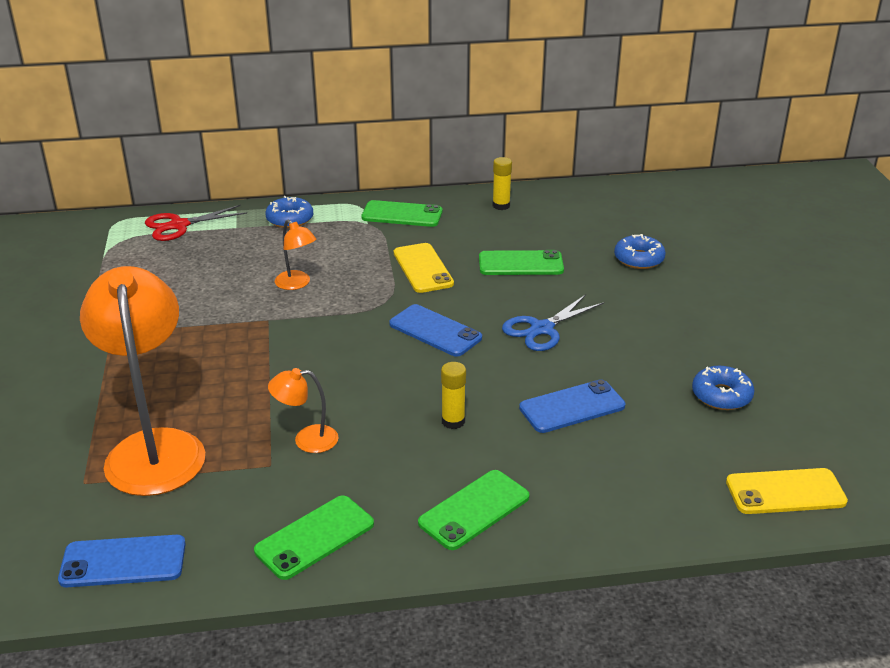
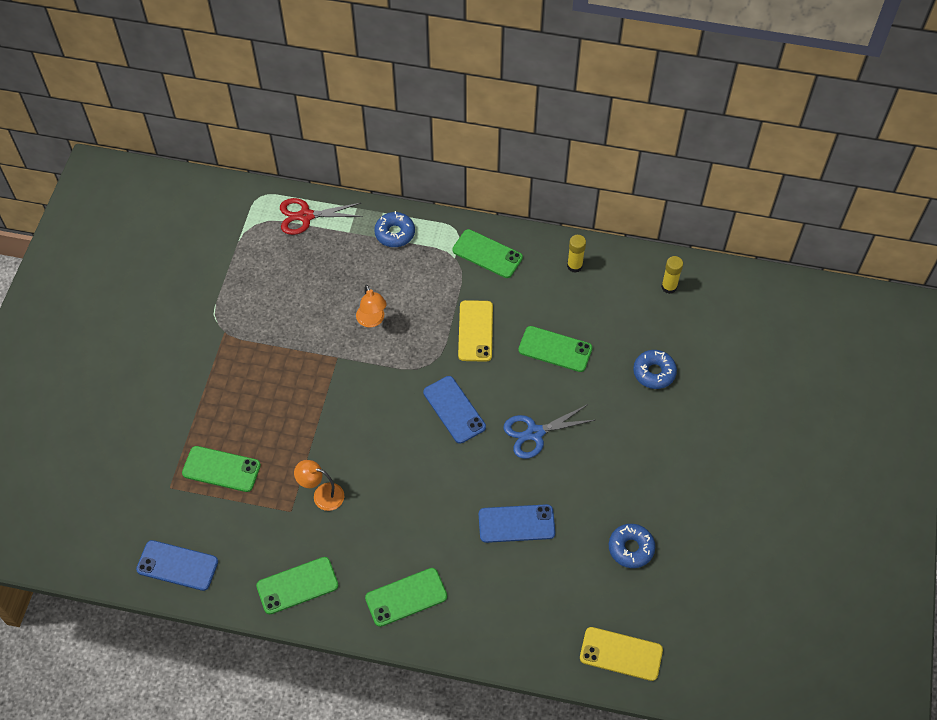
camera: 20 degrees right, 25 degrees up
orange lamp [80,266,205,496] -> green phone [182,446,261,492]
yellow glue stick [441,362,466,429] -> yellow glue stick moved to [661,256,683,294]

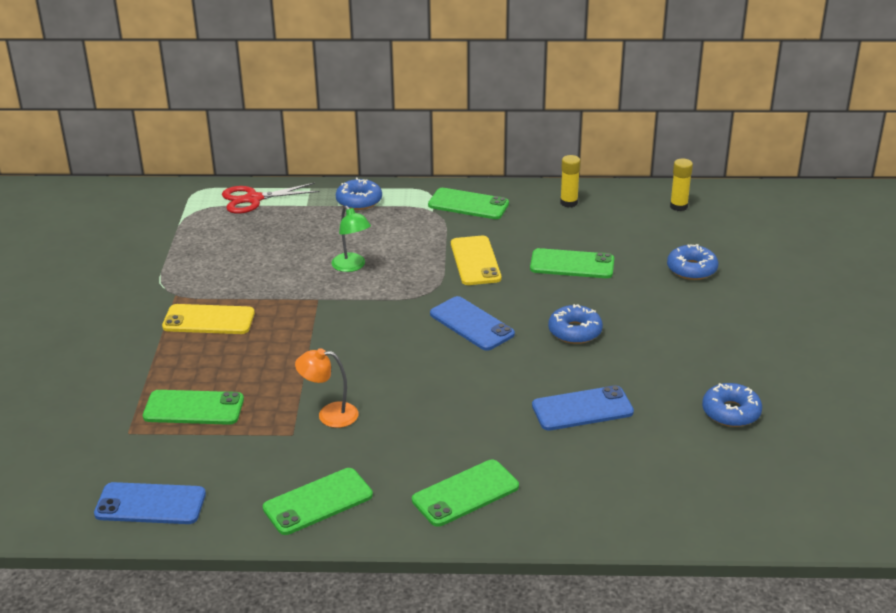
camera: 10 degrees left, 25 degrees down
orange lamp [356,285,387,327] -> green lamp [331,205,371,272]
blue scissors [503,404,595,459] -> blue donut [548,304,603,344]
yellow phone [580,627,663,681] -> yellow phone moved to [162,304,255,334]

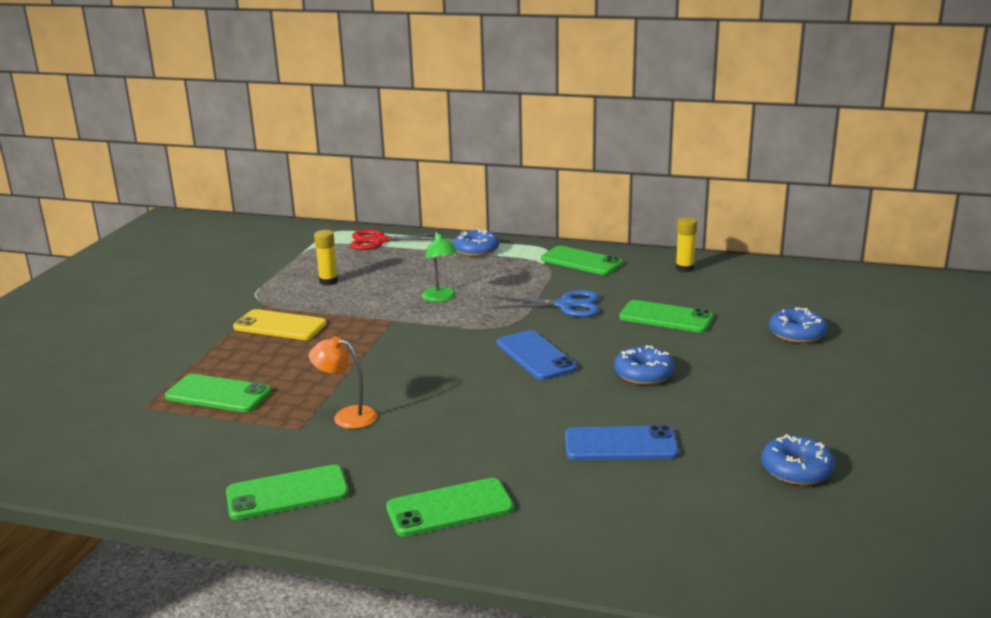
camera: 15 degrees right, 10 degrees down
blue phone [94,482,206,524] -> none
yellow phone [451,236,501,285] -> blue scissors [492,290,599,317]
yellow glue stick [670,159,693,211] -> yellow glue stick moved to [314,230,338,285]

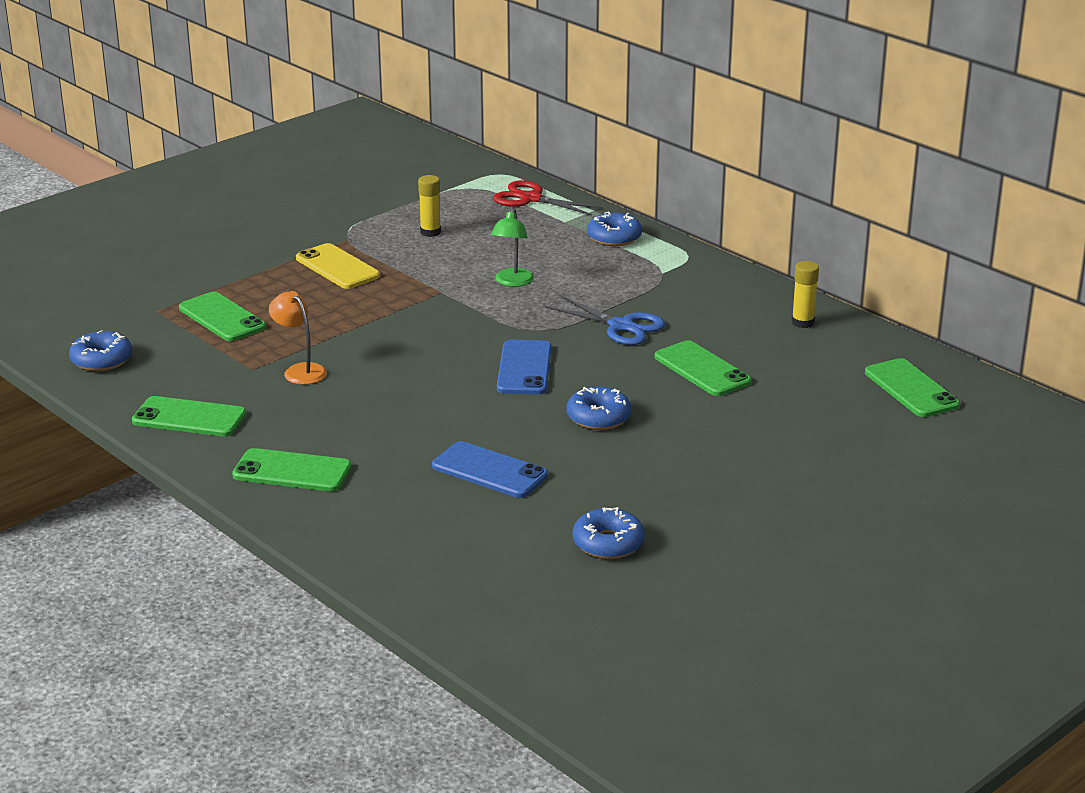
camera: 30 degrees right, 5 degrees up
green phone [541,246,623,275] -> green phone moved to [865,358,960,417]
blue donut [769,307,827,343] -> blue donut moved to [69,330,132,371]

